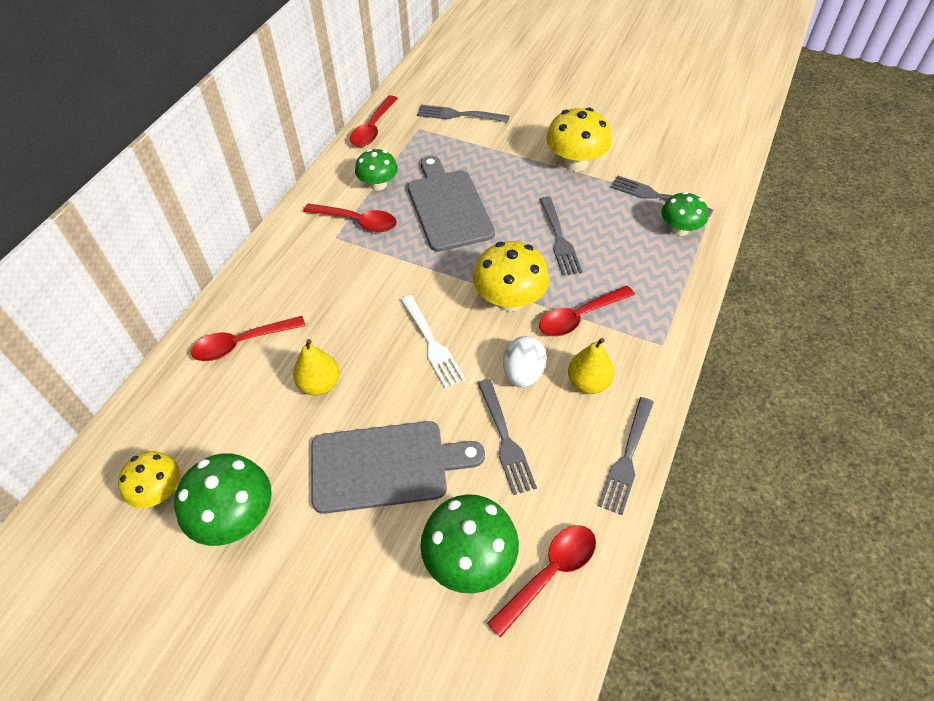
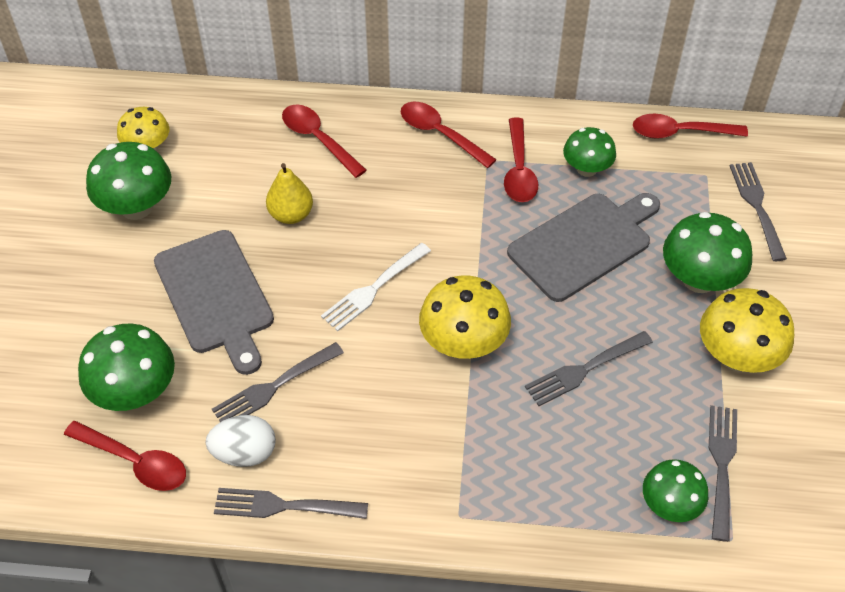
camera: 70 degrees right, 0 degrees up
white egg [503,336,547,388] -> white egg moved to [205,415,276,467]
red spoon [539,286,635,336] -> red spoon moved to [401,102,497,168]
yellow pear [568,338,614,394] -> none
none -> green mushroom [663,212,752,293]

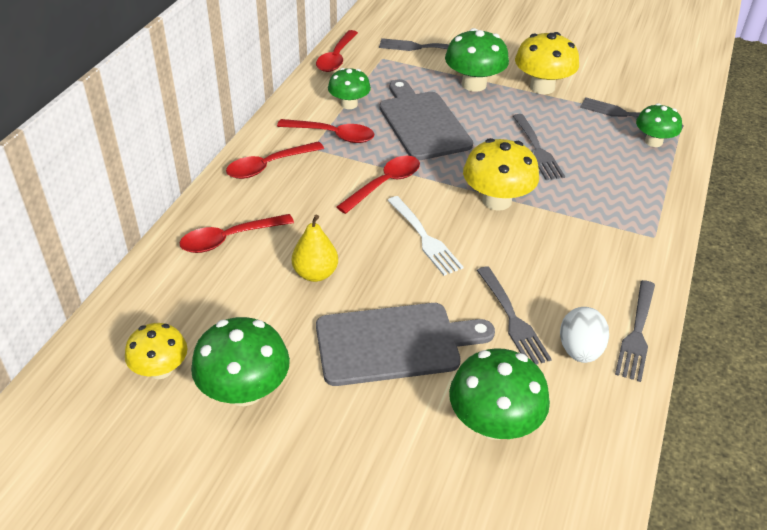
camera: 75 degrees left, 10 degrees down
red spoon [64,421,186,491] -> red spoon moved to [337,156,420,214]

